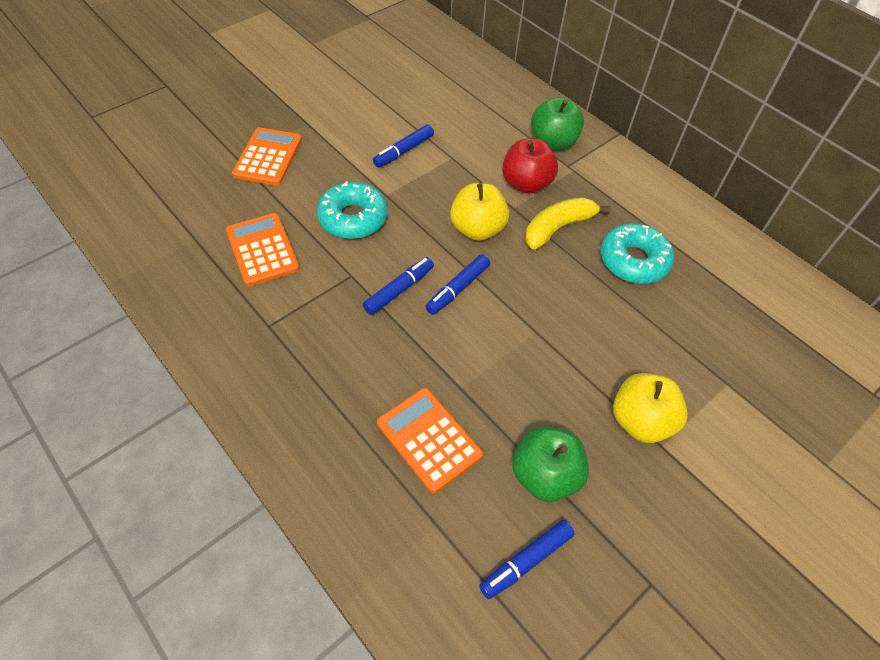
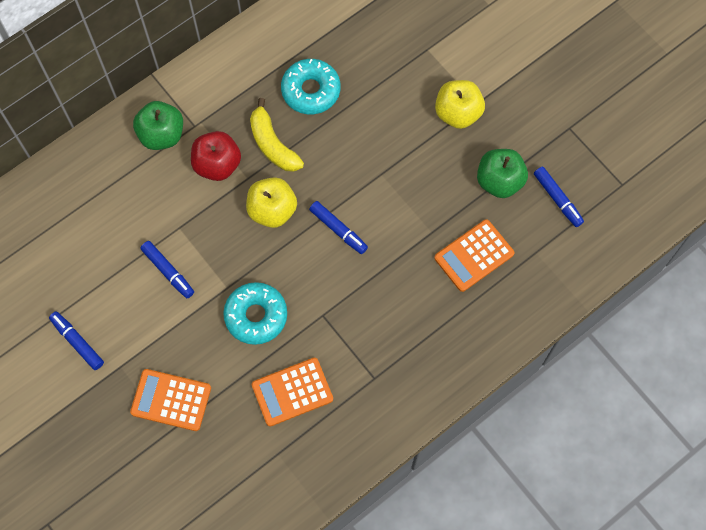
camera: 85 degrees left, 15 degrees up
blue marker [363,257,434,315] -> blue marker moved to [49,311,104,370]

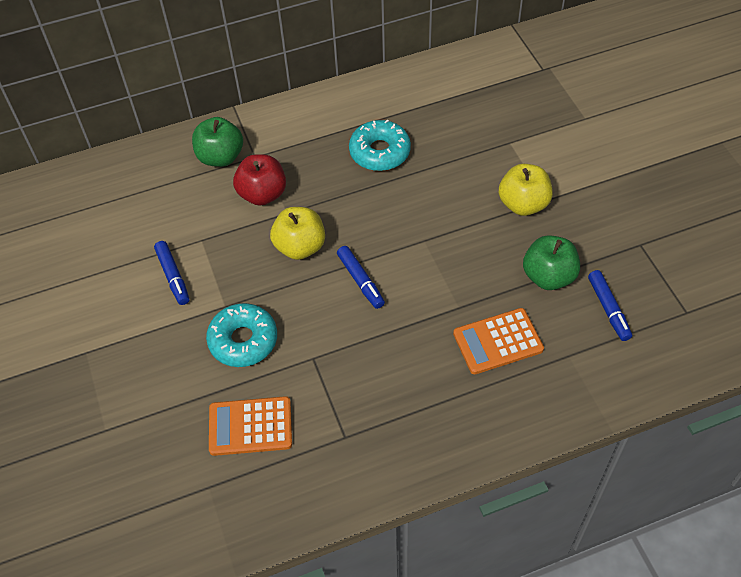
camera: 20 degrees right, 15 degrees down
blue marker [49,311,104,370] -> none
orange calculator [130,369,211,431] -> none
yellow banana [250,98,304,172] -> none

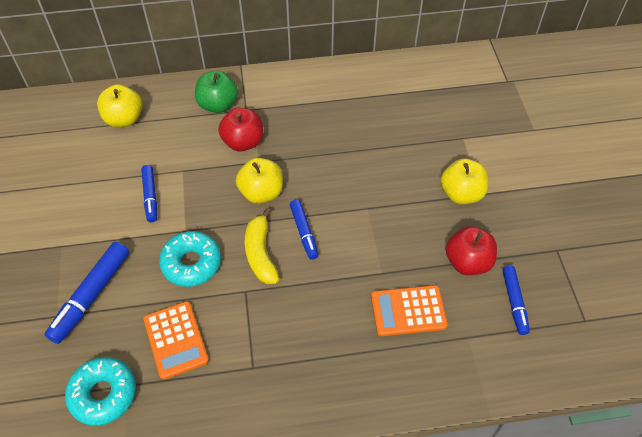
camera: 10 degrees right, 0 degrees up
orange calculator [209,396,292,456] -> orange calculator turned 120 degrees counterclockwise [143,301,209,380]
turquoise donut [349,119,411,171] -> turquoise donut moved to [65,357,136,426]
green apple [523,235,580,290] -> red apple [446,226,497,275]
none -> blue marker [44,242,129,344]
none -> yellow apple [97,84,142,127]
none -> yellow banana [245,208,279,284]

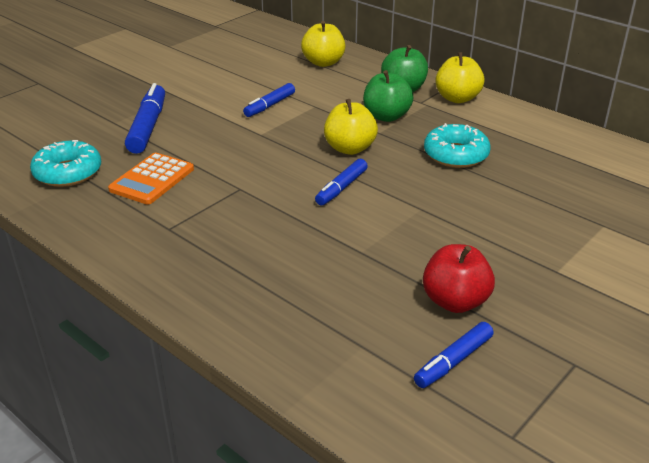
camera: 50 degrees right, 20 degrees down
blue marker [44,242,129,344] -> blue marker turned 105 degrees clockwise [125,83,165,154]
turquoise donut [159,231,221,287] -> turquoise donut moved to [424,123,491,168]
red apple [218,108,263,151] -> green apple [363,70,414,122]
yellow banana [245,208,279,284] -> none
orange calculator [371,285,448,336] -> none
yellow apple [441,158,489,204] -> yellow apple moved to [435,52,484,103]

